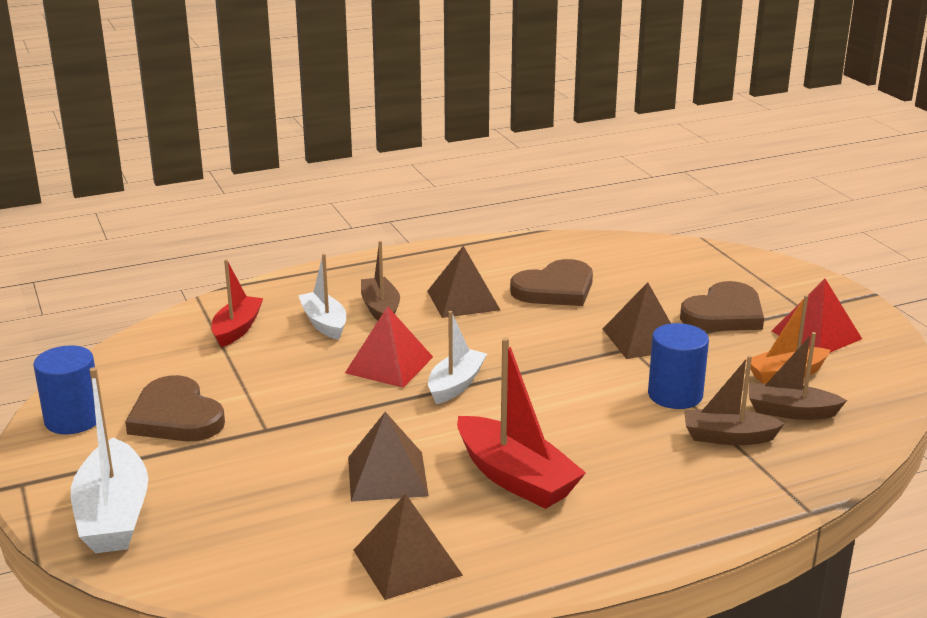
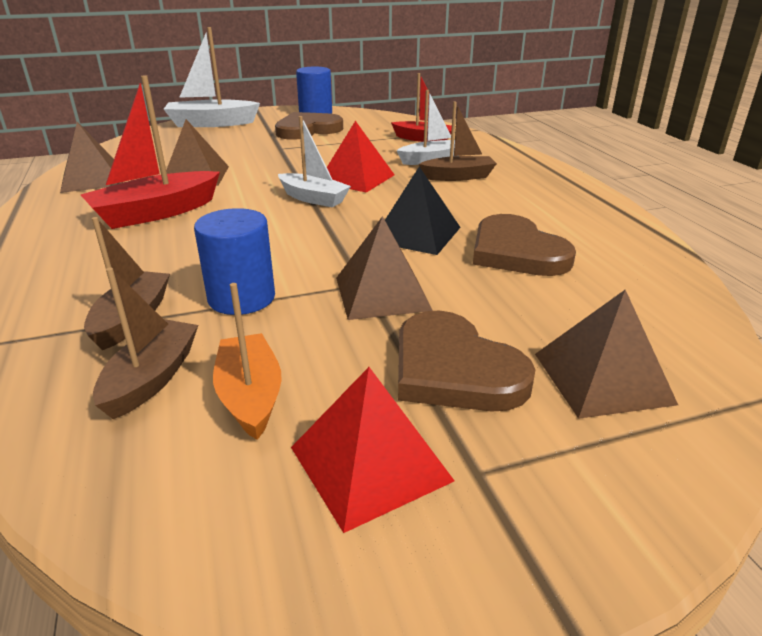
camera: 95 degrees right, 5 degrees up
brown pyramid [427,246,500,318] -> brown pyramid moved to [535,290,678,419]
none -> black pyramid [385,167,461,255]

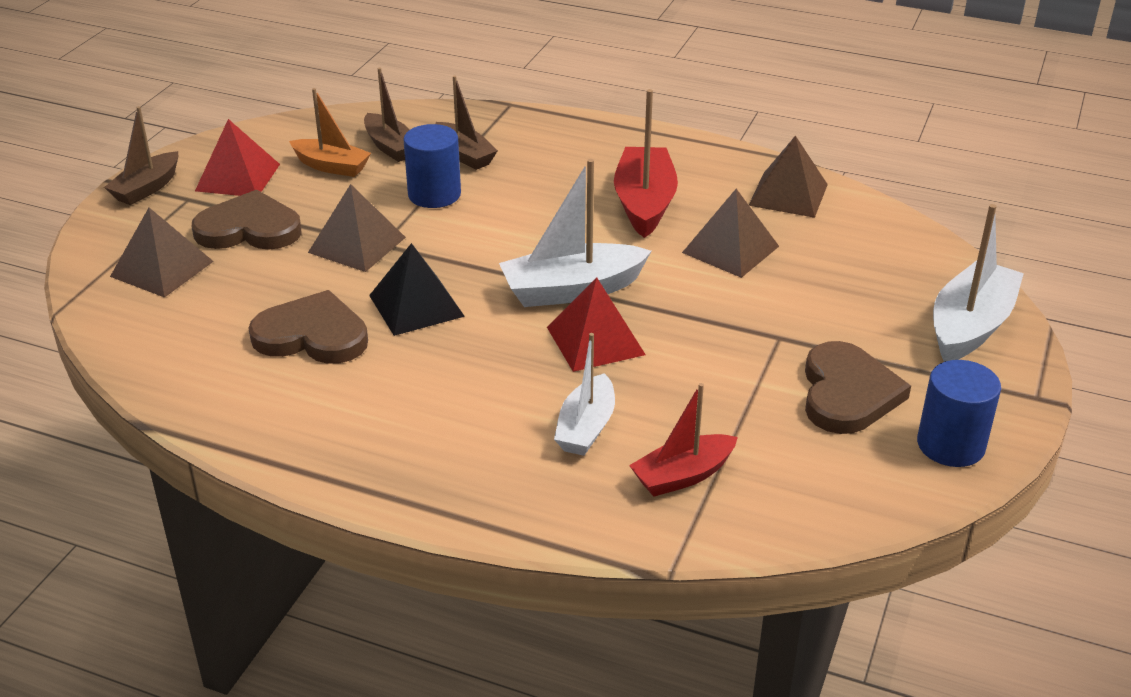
camera: 130 degrees right, 5 degrees up
white boat [278,116,351,207] -> white boat [499,159,651,307], size x1.53
brown boat [419,102,497,181] -> brown boat moved to [104,106,178,205]

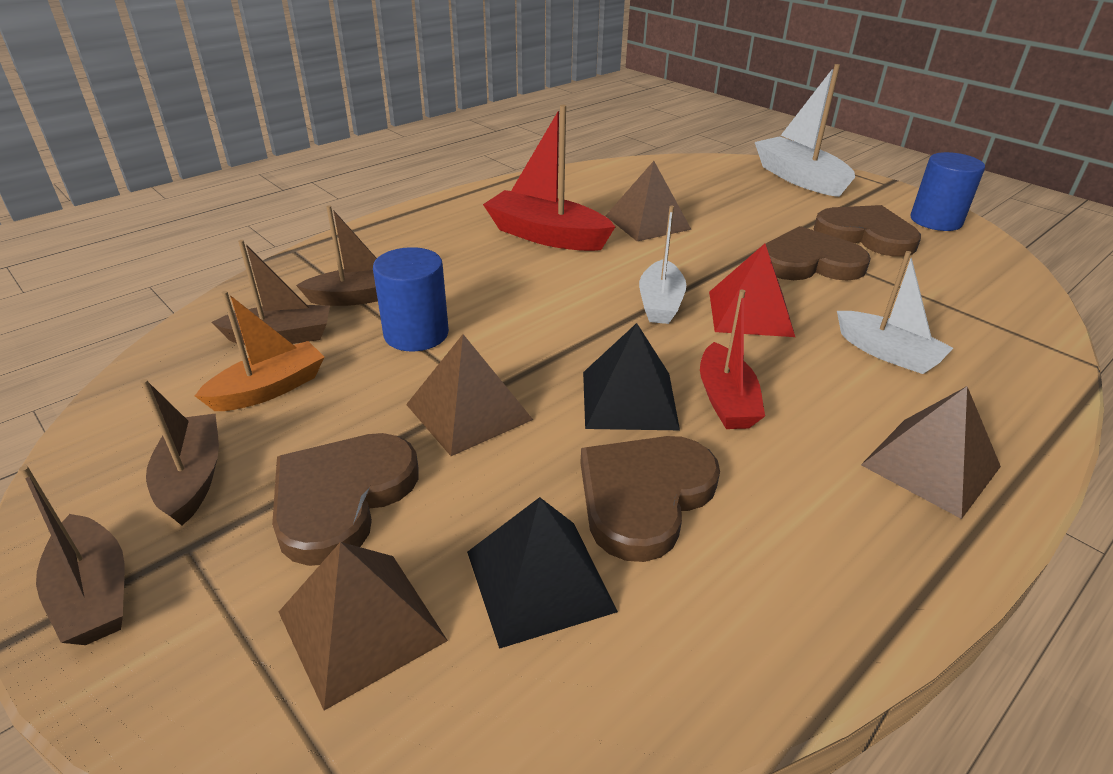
camera: 65 degrees left, 0 degrees up
red pyramid [195,119,280,196] -> brown boat [140,379,219,525]
white boat [499,159,651,307] -> white boat [639,206,686,324], size x0.65
red boat [629,383,738,497] -> red boat moved to [700,290,765,429]
brown pyramid [749,136,828,218] -> brown pyramid moved to [861,386,1001,519]
none -> black pyramid [467,497,618,649]
none -> brown heart [766,226,871,281]

